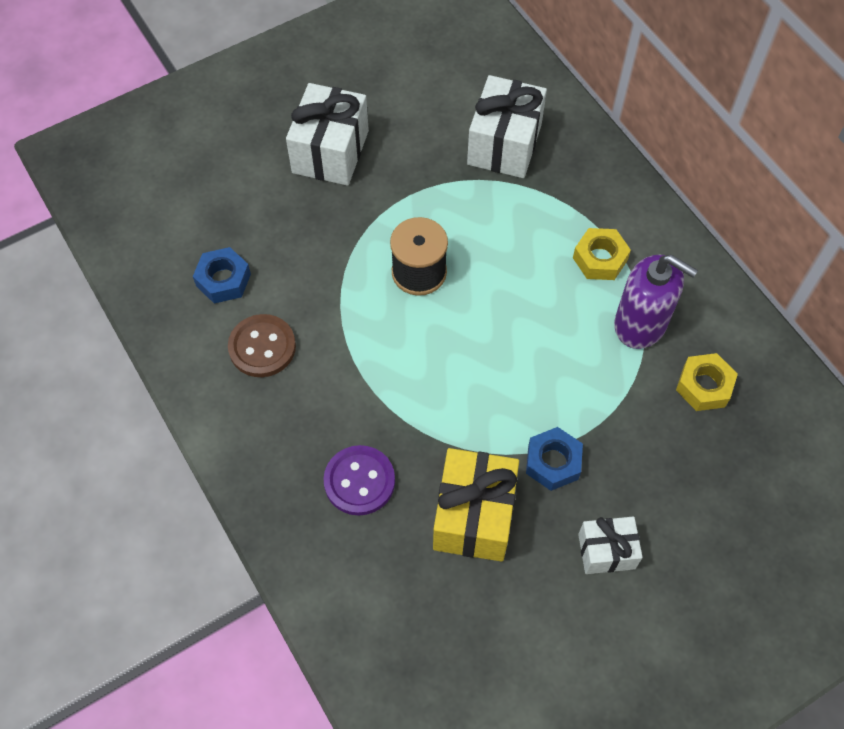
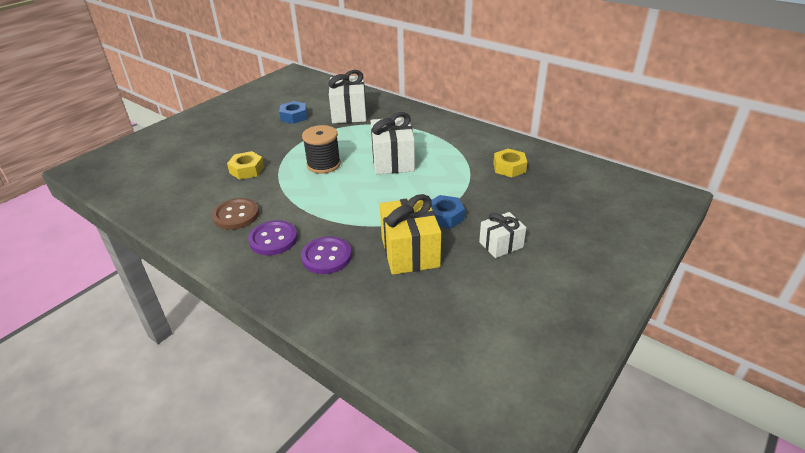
camera: 20 degrees left, 25 degrees down
blue nut [193,247,251,304] -> blue nut moved to [279,101,307,124]
white gift [286,83,369,186] -> white gift moved to [371,112,415,174]
yellow nut [573,228,631,280] -> yellow nut moved to [227,151,264,180]
purple soap dispenser [614,255,698,349] -> none
none -> purple button [248,220,298,255]

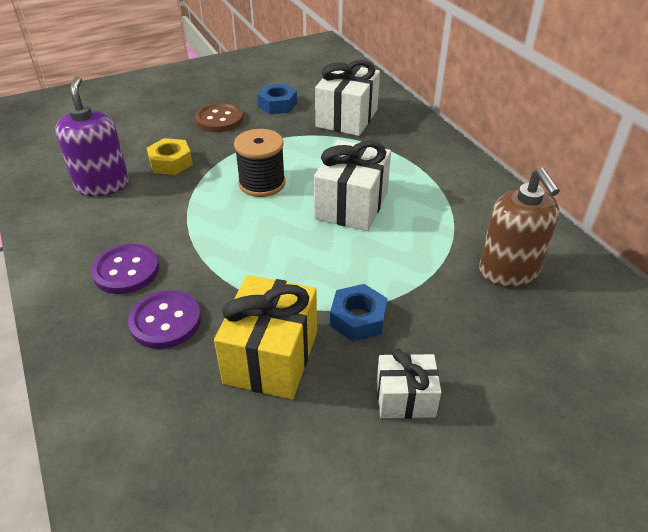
camera: 25 degrees right, 5 degrees up
brown button [212,198,259,230] -> brown button moved to [195,103,243,132]
yellow nut [493,149,527,177] -> brown soap dispenser [479,168,560,287]
none -> purple soap dispenser [55,76,129,196]

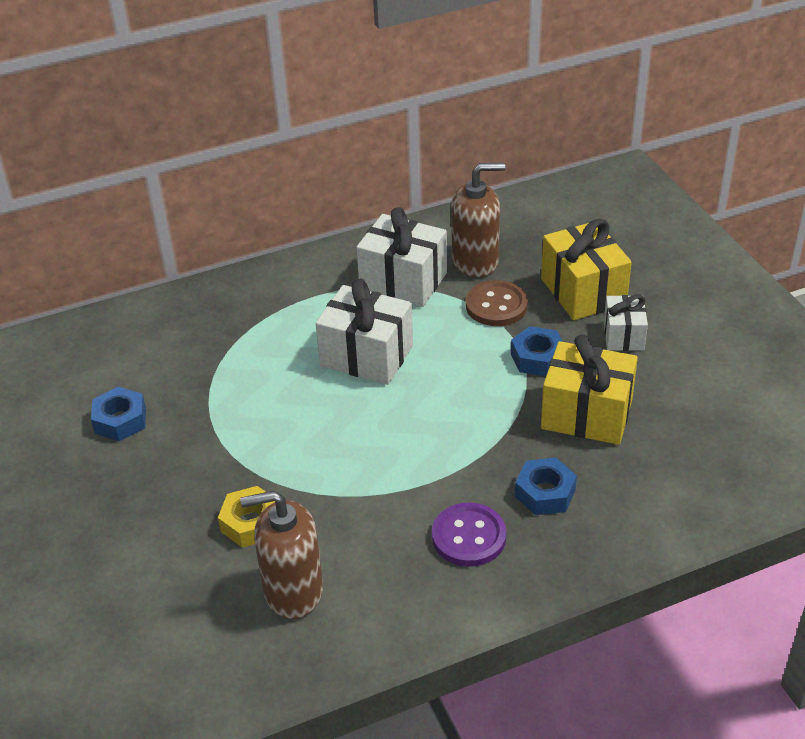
camera: 85 degrees left, 0 degrees up
purple soap dispenser [55,76,129,196] -> brown soap dispenser [240,491,323,619]
purple button [128,290,201,349] -> blue nut [515,458,577,515]
brown button [195,103,243,132] -> brown button moved to [466,280,528,326]
black spool [234,129,286,197] -> none
white gift [315,60,380,136] -> white gift moved to [356,207,447,307]
none -> yellow gift [541,219,632,320]

